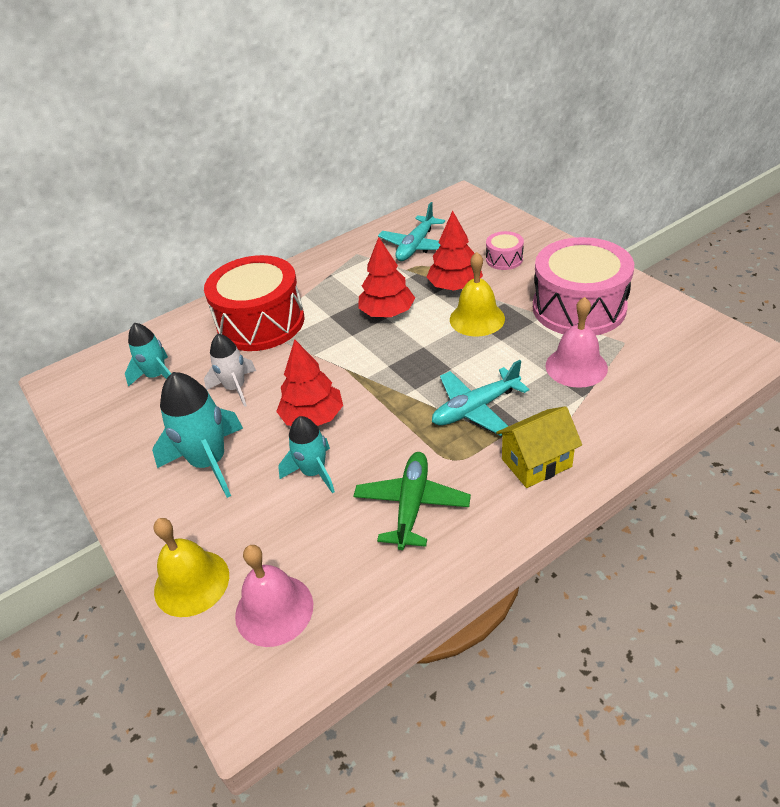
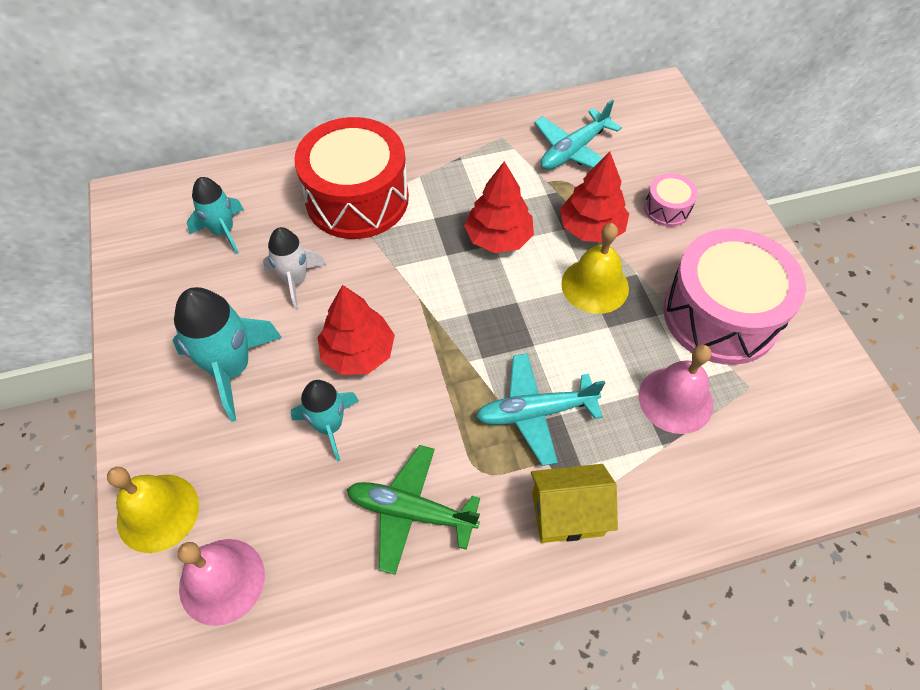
camera: 15 degrees right, 15 degrees up
green plane [353,452,471,550] -> green plane turned 105 degrees counterclockwise [347,445,480,575]

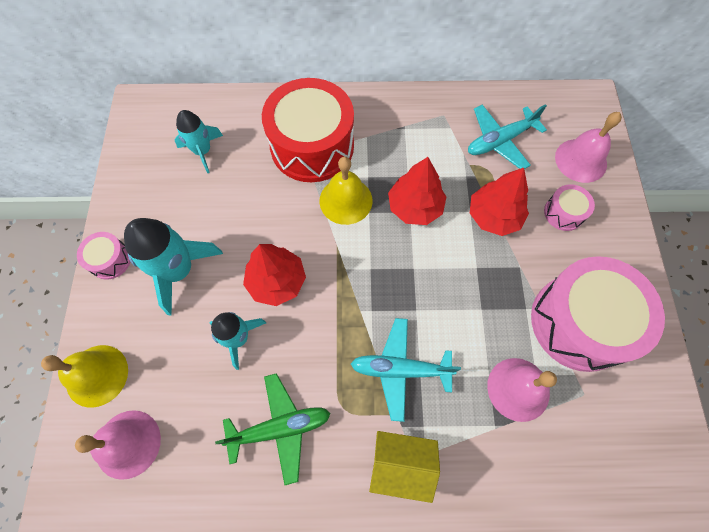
camera: 15 degrees right, 10 degrees up
white rocket [263,227,326,309] -> none
green plane [347,445,480,575] -> green plane turned 135 degrees clockwise [215,373,331,485]
yellow bell [561,223,629,314] -> yellow bell moved to [319,157,372,225]
none -> pink drum [77,232,130,280]
none -> pink bell [555,112,622,183]

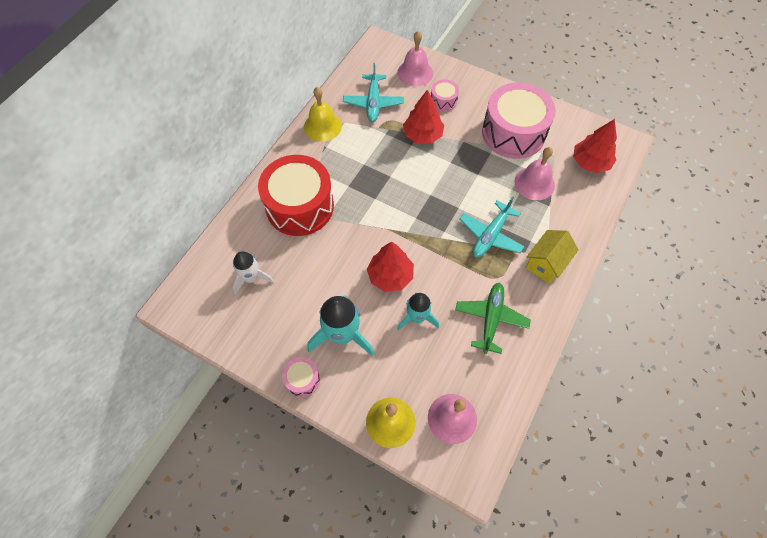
camera: 60 degrees left, 5 degrees down
turquoise rocket [175,110,223,173] -> white rocket [233,251,274,294]
yellow bell [319,157,372,225] -> yellow bell moved to [304,87,342,142]
red tree [388,157,446,225] -> red tree moved to [573,119,617,173]

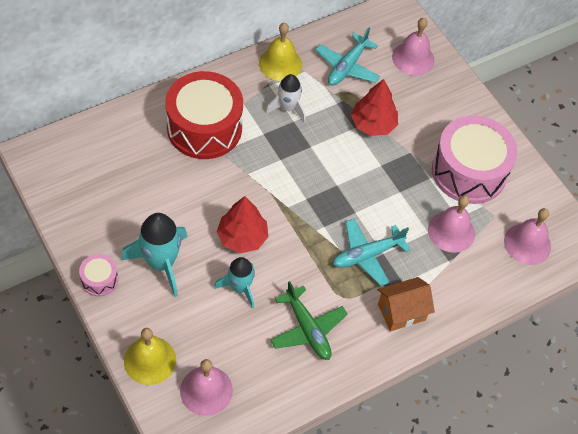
camera: 25 degrees right, 5 degrees down
white rocket [233,251,274,294] -> white rocket moved to [265,74,306,122]
pink drum [431,79,459,112] -> none
green plane [455,283,531,354] -> green plane turned 105 degrees clockwise [270,281,348,360]
yellow house [526,230,579,284] -> orange house [378,277,435,331]
red tree [573,119,617,173] -> pink bell [504,208,551,265]

